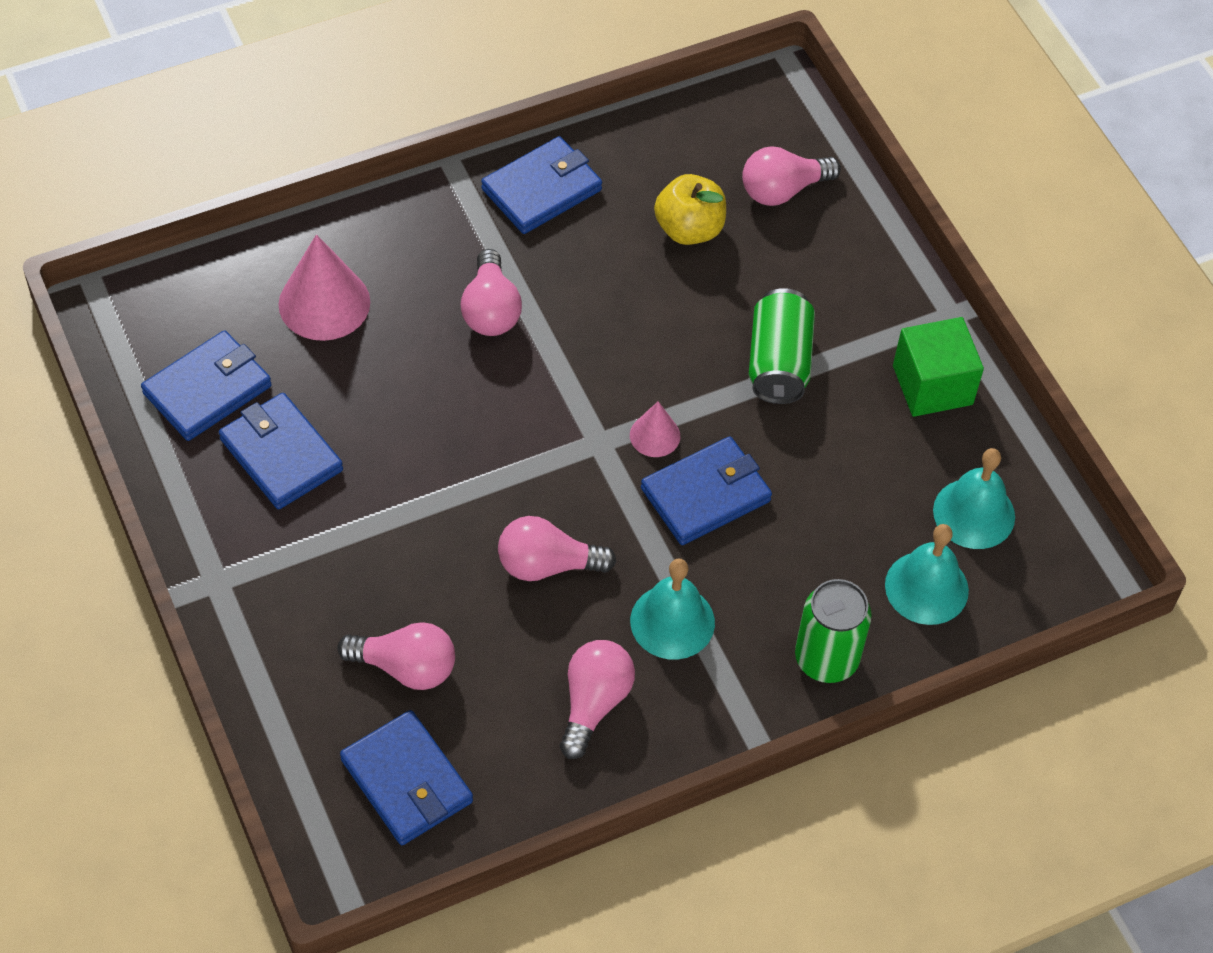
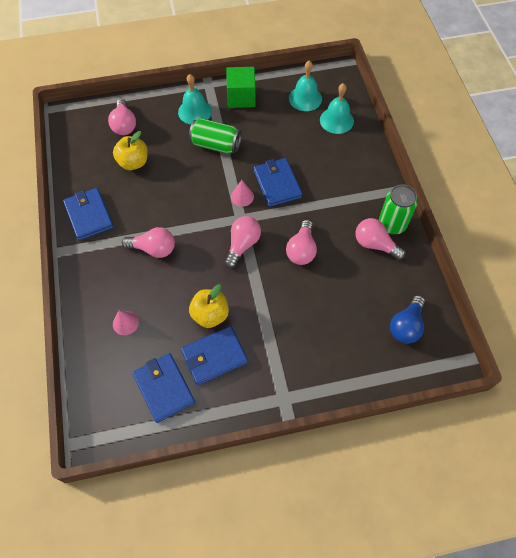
camera: 75 degrees left, 5 degrees up
pink cone [278,234,370,341] -> pink cone [113,310,139,335], size x0.54
pink light bulb [337,622,455,690] -> pink light bulb moved to [225,216,261,268]
blue wallet [340,710,473,845] -> blue light bulb [390,295,425,344]
turquoise bell [630,559,715,660] -> turquoise bell moved to [178,74,212,124]
green can [795,579,872,683] -> green can moved to [379,184,417,235]
none -> yellow apple [189,284,229,328]

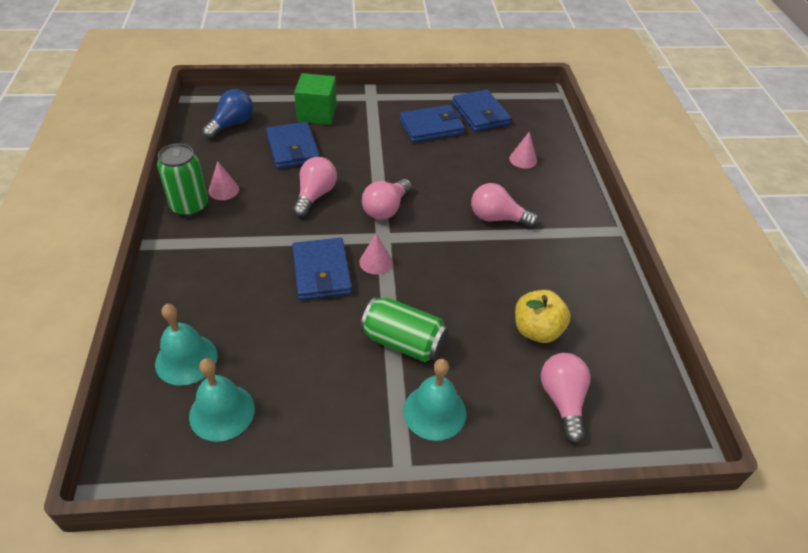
camera: 175 degrees left, 15 degrees down
blue wallet [63,188,114,241] -> blue wallet moved to [266,122,320,169]
yellow apple [189,284,229,328] -> none
green cube [226,67,256,108] -> green cube moved to [294,73,337,125]
pink light bulb [355,218,406,260] -> pink cone [209,161,239,200]

